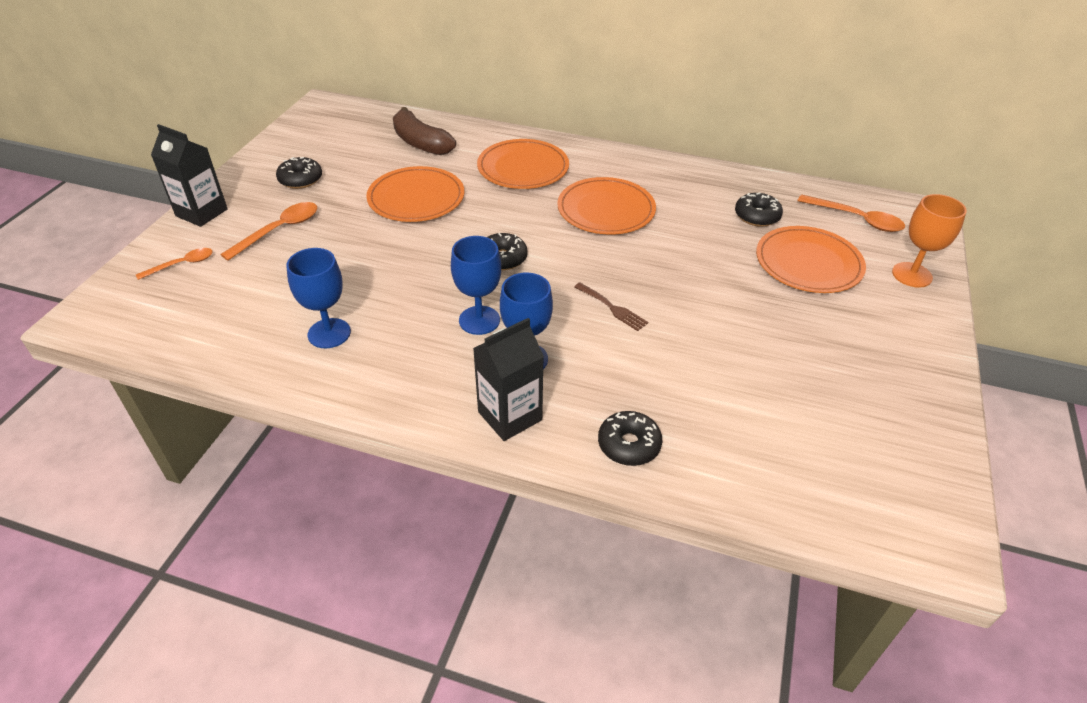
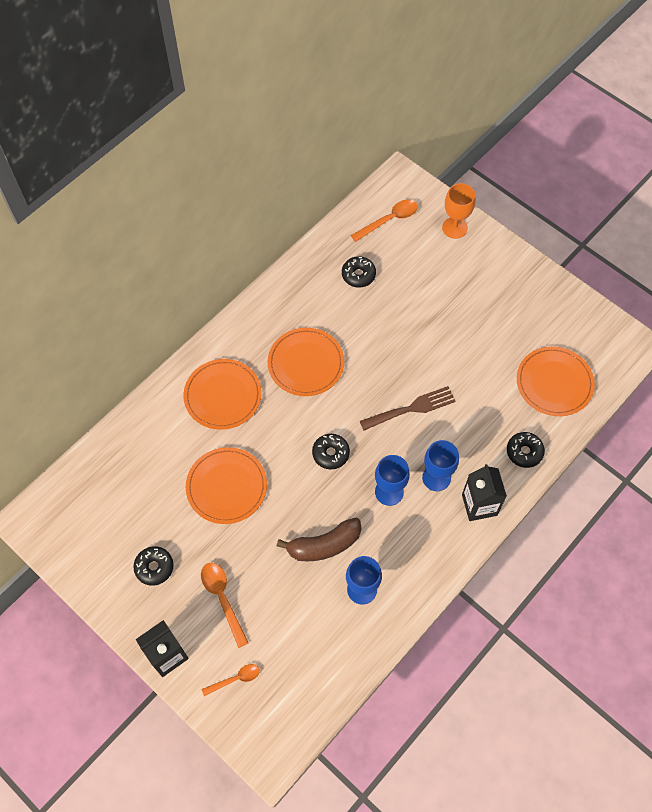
camera: 65 degrees left, 20 degrees up
orange spoon [136,248,213,280] -> orange spoon turned 75 degrees clockwise [202,664,260,696]
brown banana [393,107,456,155] -> brown banana moved to [277,518,362,561]
brown fork [574,282,648,331] -> brown fork [360,386,456,431], size x1.64
orange plate [756,226,866,293] -> orange plate moved to [517,346,595,416]

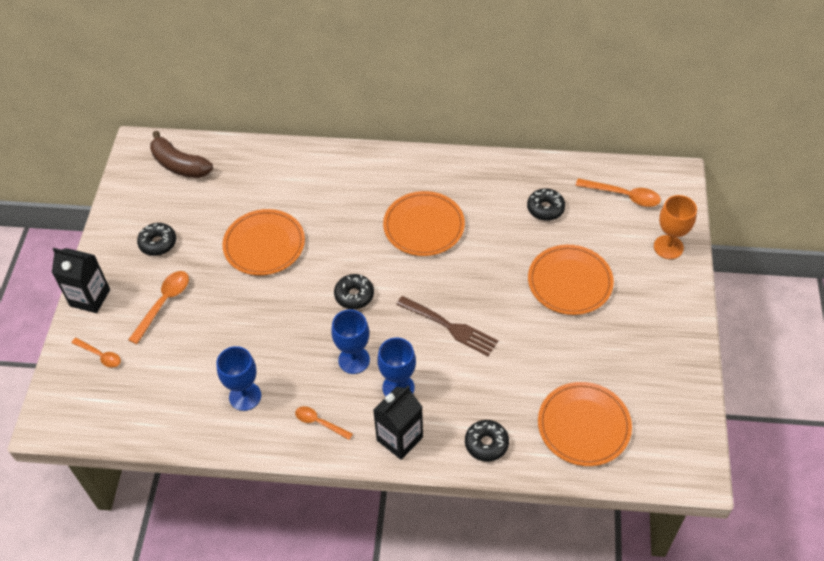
camera: 55 degrees right, 10 degrees down
orange plate [183,359,262,430] -> orange plate moved to [528,245,614,315]
brown banana [277,518,362,561] -> brown banana moved to [150,131,213,178]
none -> orange spoon [295,406,353,440]

